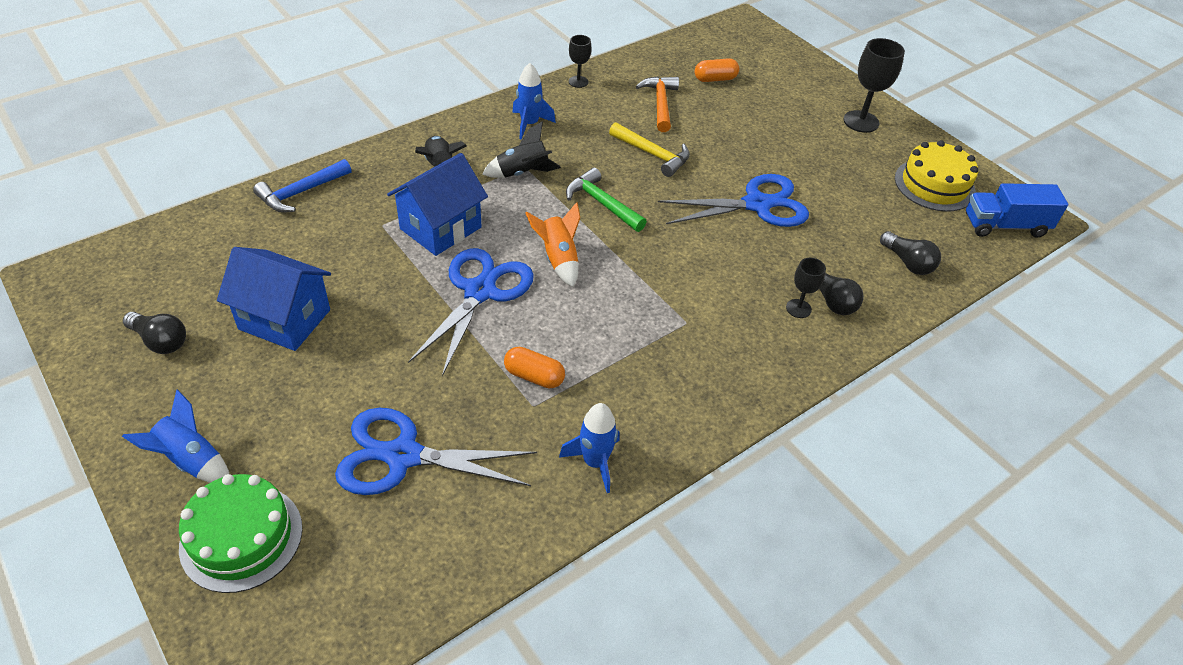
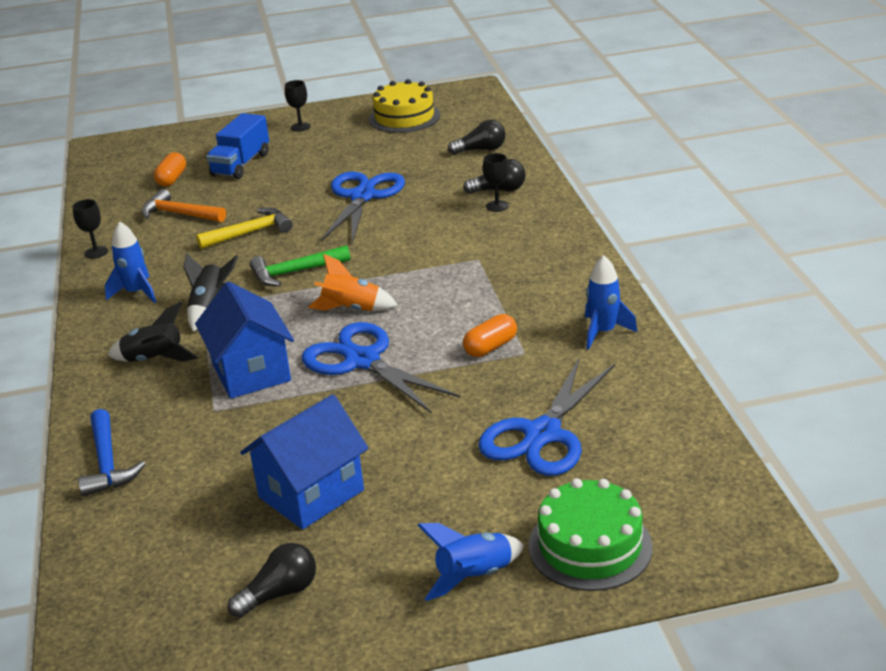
camera: 60 degrees left, 15 degrees down
black goblet [843,38,905,133] -> black goblet [285,80,311,132], size x0.58
blue truck [966,183,1068,238] -> blue truck moved to [206,113,269,179]

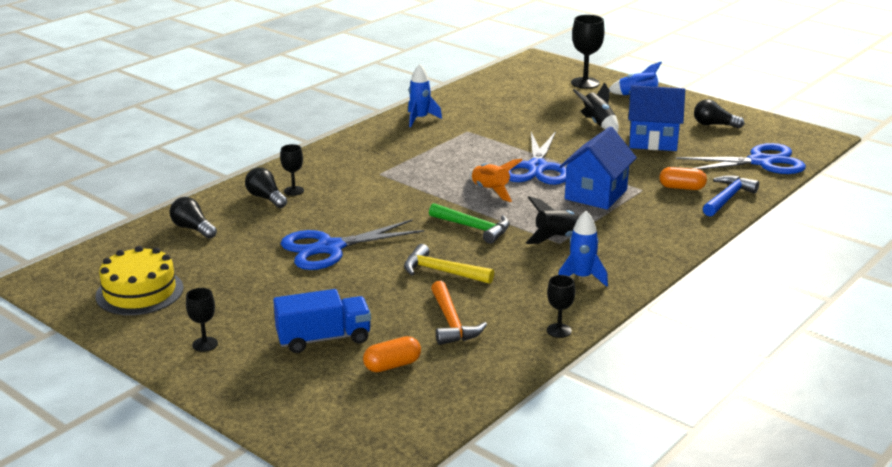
camera: 130 degrees left, 5 degrees down
black rocket [108,302,198,362] -> black rocket moved to [573,82,619,133]
orange capsule [463,314,517,357] -> orange capsule moved to [659,167,707,190]
blue scissors [478,357,615,476] -> blue scissors moved to [676,143,806,174]
green cake [528,478,653,591] -> black goblet [571,15,605,89]

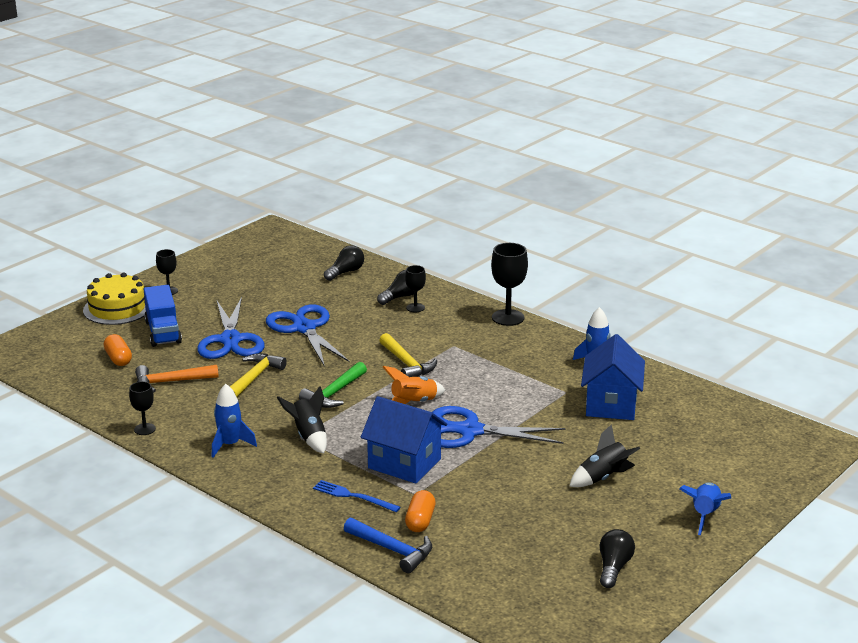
camera: 90 degrees right, 0 degrees up
yellow cake [95,246,183,315] -> yellow cake moved to [83,272,146,325]
black goblet [571,15,605,89] -> black goblet moved to [491,243,528,326]
blue house [628,85,685,151] -> blue house moved to [581,334,645,420]
blue scissors [676,143,806,174] -> blue scissors moved to [197,297,264,359]
none -> blue fork [313,480,401,512]
none -> yellow hammer [379,333,437,377]

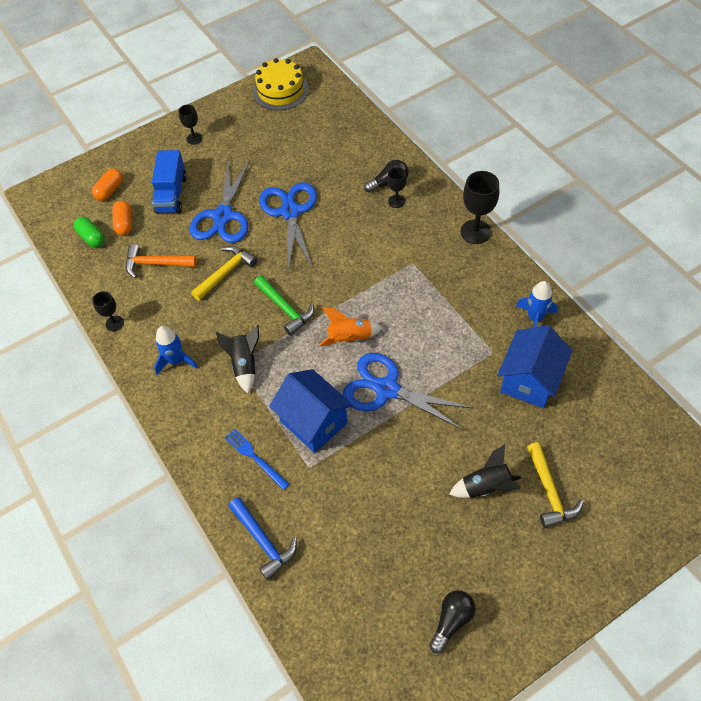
camera: 20 degrees right, 30 degrees up
yellow cake [83,272,146,325] -> yellow cake moved to [253,58,309,111]
green hammer [299,362,367,408] -> green hammer turned 90 degrees counterclockwise [254,276,314,336]
black light bulb [324,245,364,281] -> none
yellow hammer [379,333,437,377] -> yellow hammer moved to [527,442,584,528]
orange capsule [405,490,436,532] -> orange capsule moved to [92,169,123,201]
blue rocket [679,482,731,535] -> none
none -> green capsule [73,217,105,248]

